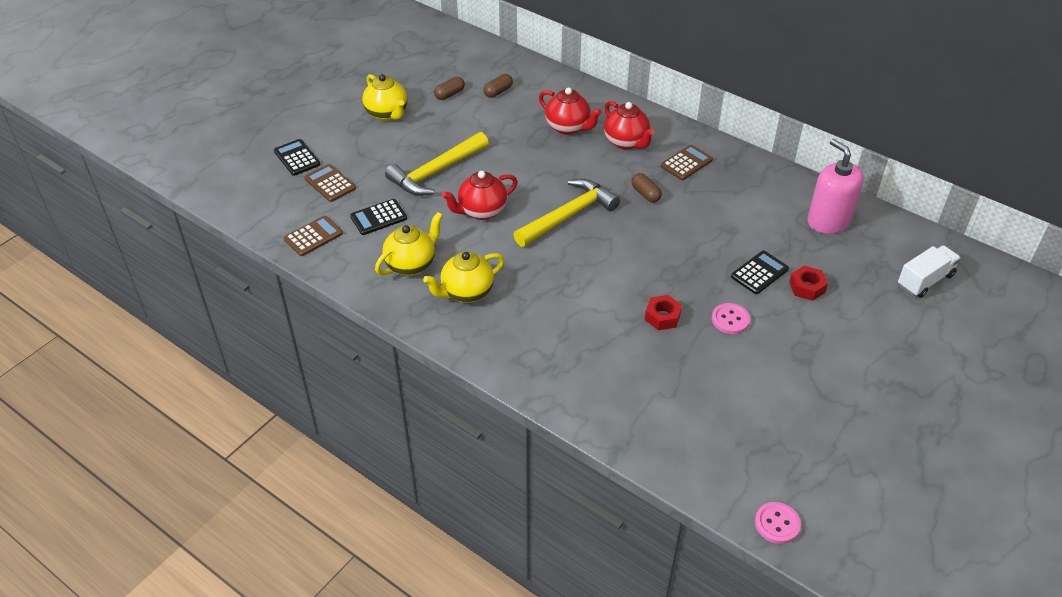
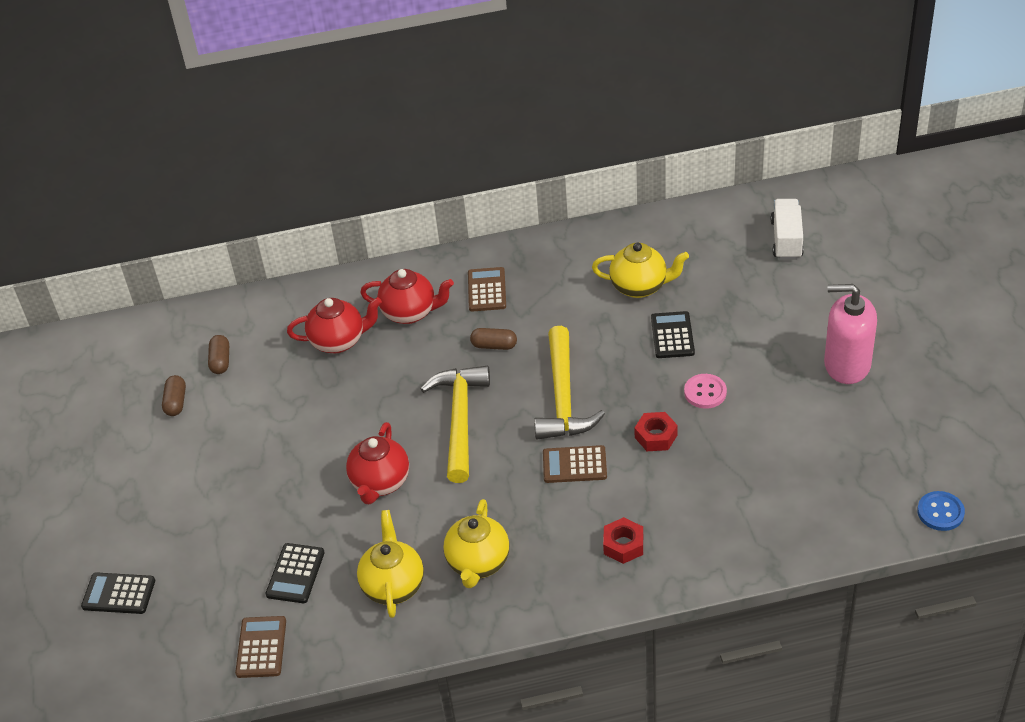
camera: 45 degrees left, 0 degrees up
brown calculator [304,164,356,202] -> brown calculator moved to [543,445,607,483]
yellow teapot [362,74,407,121] -> yellow teapot moved to [592,243,689,298]
yellow hammer [385,132,488,196] -> yellow hammer moved to [534,326,605,440]
pink button [755,502,801,544] -> blue button [917,491,965,531]
red nut [789,265,828,301] -> red nut moved to [603,517,643,564]
pink soap dispenser [807,139,864,234] -> pink soap dispenser moved to [824,284,877,384]

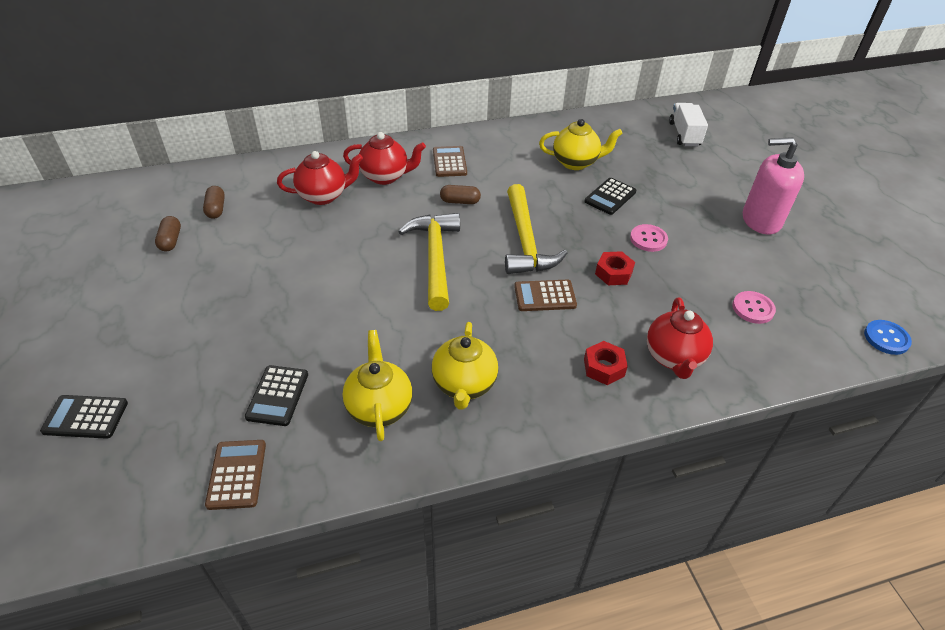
camera: 10 degrees left, 0 degrees up
red teapot [346,422,409,504] -> red teapot moved to [647,298,713,379]
black calculator [651,311,695,358] -> black calculator turned 135 degrees counterclockwise [584,178,636,215]
none -> pink button [732,291,776,324]

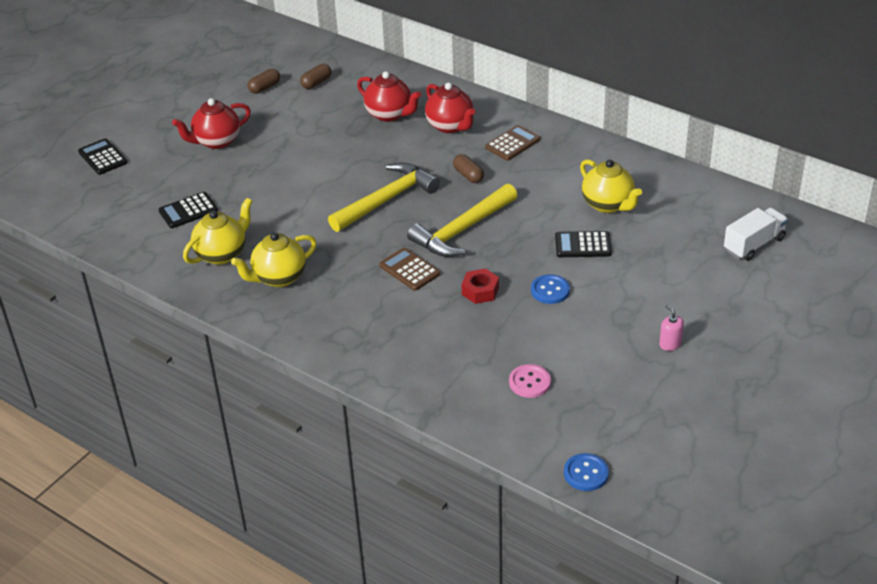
camera: 55 degrees right, 5 degrees down
brown calculator [205,440,266,510] -> none
red nut [584,341,628,385] -> none
pink button [630,224,668,252] -> blue button [531,274,570,304]
red teapot [647,298,713,379] -> red teapot moved to [172,98,251,149]
pink soap dispenser [743,137,804,234] -> pink soap dispenser [659,305,684,351], size x0.43

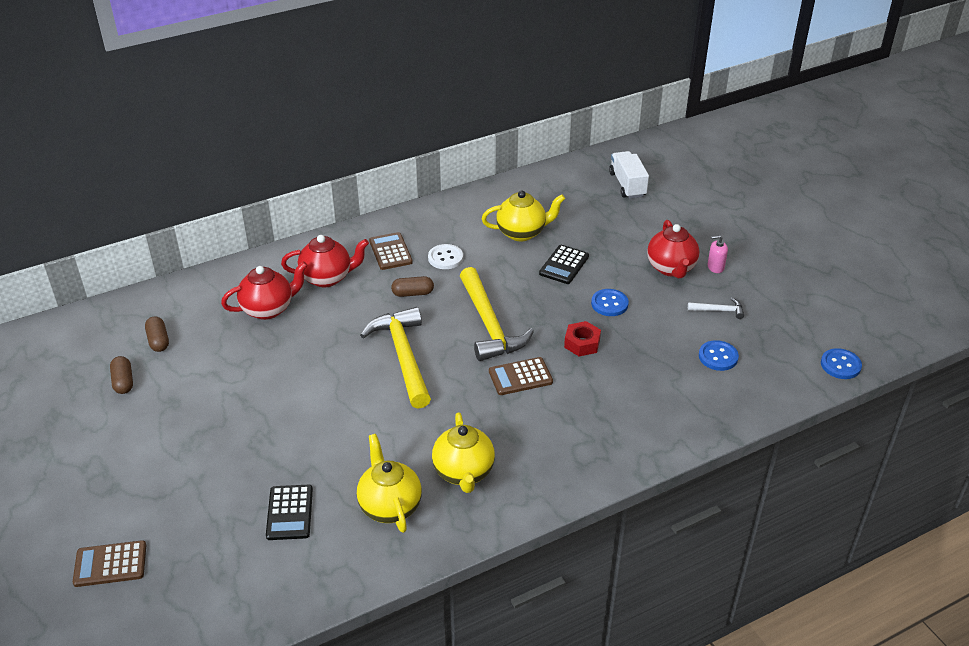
camera: 65 degrees left, 0 degrees up
black calculator [78,138,128,175] -> brown calculator [73,540,146,587]
red teapot [172,98,251,149] -> red teapot moved to [647,220,700,278]
pink button [509,364,551,398] -> blue button [699,340,739,371]
none -> white button [428,244,463,269]
none -> white hammer [688,298,744,319]

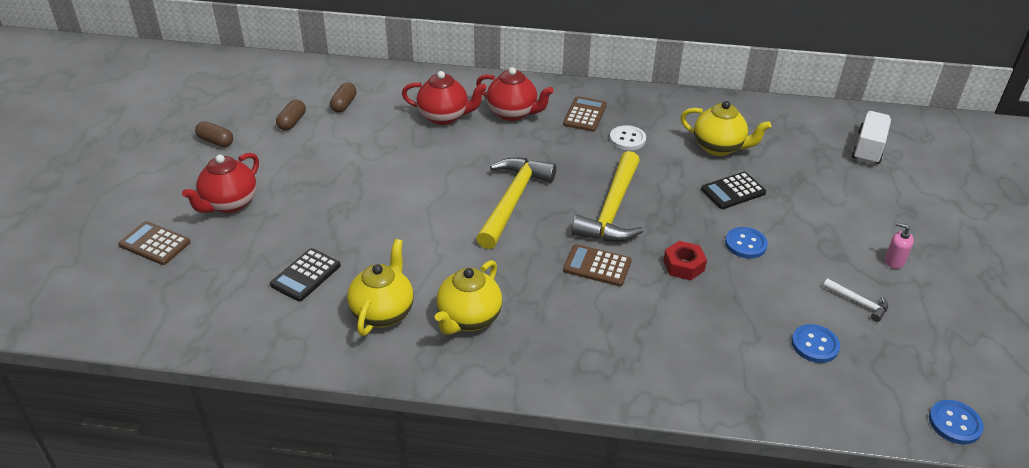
camera: 35 degrees right, 0 degrees up
brown capsule [391,276,434,297] -> brown capsule moved to [195,121,233,147]
red teapot [647,220,700,278] -> red teapot moved to [182,153,259,213]

